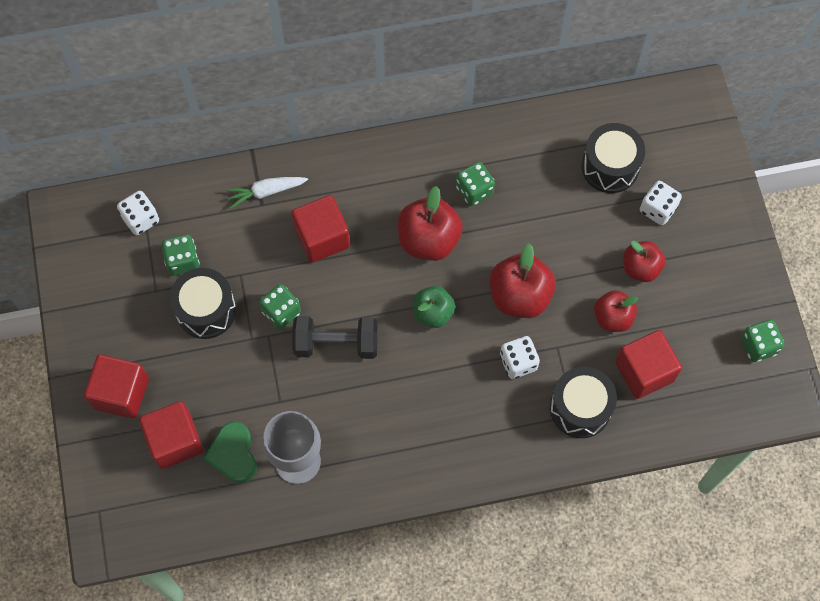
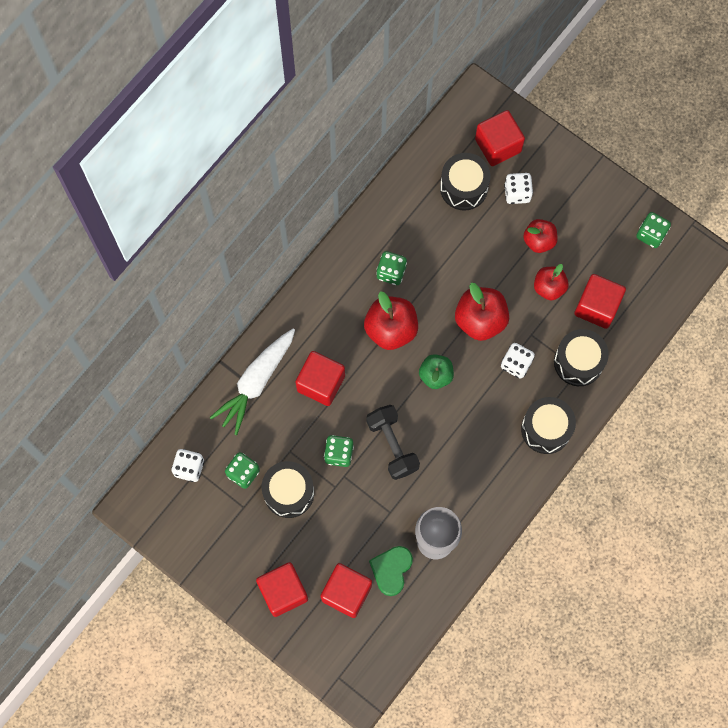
camera: 40 degrees left, 5 degrees up
green heart [204,421,257,483] -> green heart turned 75 degrees clockwise [369,546,413,596]
white carrot [225,177,308,209] -> white carrot [210,329,295,435], size x1.73
black dumbbell [292,316,378,359] -> black dumbbell turned 75 degrees counterclockwise [366,405,420,480]
none -> red cube [475,110,525,166]
none -> black drum [521,397,576,454]

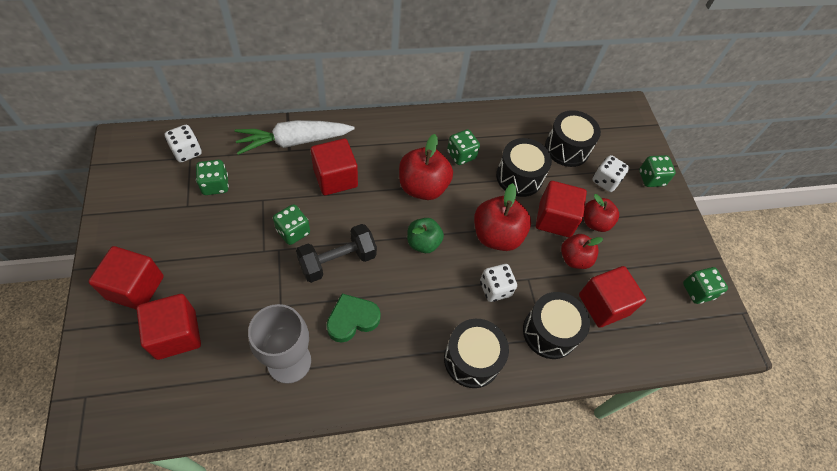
camera: 35 degrees right, 15 degrees down
black drum [261,461,314,518] -> black drum moved to [496,138,552,197]
black dumbbell [366,405,420,480] -> black dumbbell turned 45 degrees clockwise [296,224,377,283]
green heart [369,546,413,596] -> green heart moved to [326,293,381,343]
red cube [475,110,525,166] -> red cube moved to [536,181,587,237]
none -> green dice [639,155,676,187]

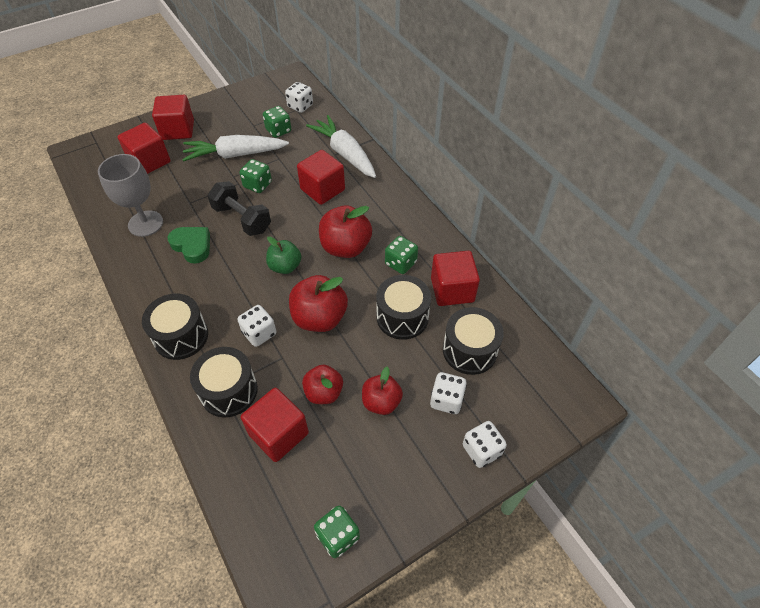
camera: 75 degrees right, 5 degrees down
red cube [536,181,587,237] -> red cube moved to [431,251,480,306]
green dice [639,155,676,187] -> white dice [463,421,507,468]
none -> white carrot [182,135,289,162]

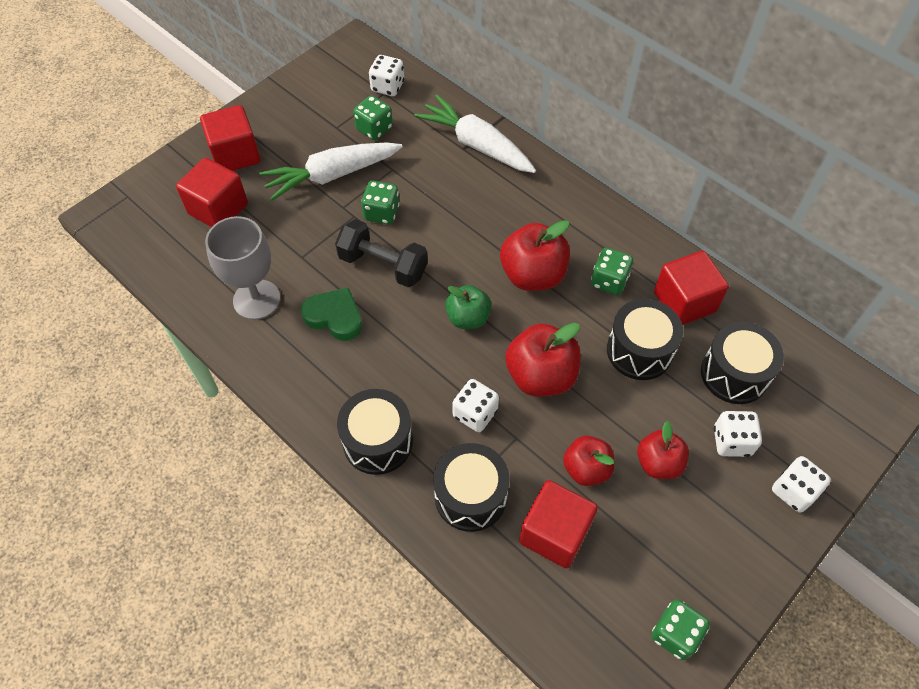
camera: 15 degrees left, 5 degrees up
red cube [297,150,345,205] -> none

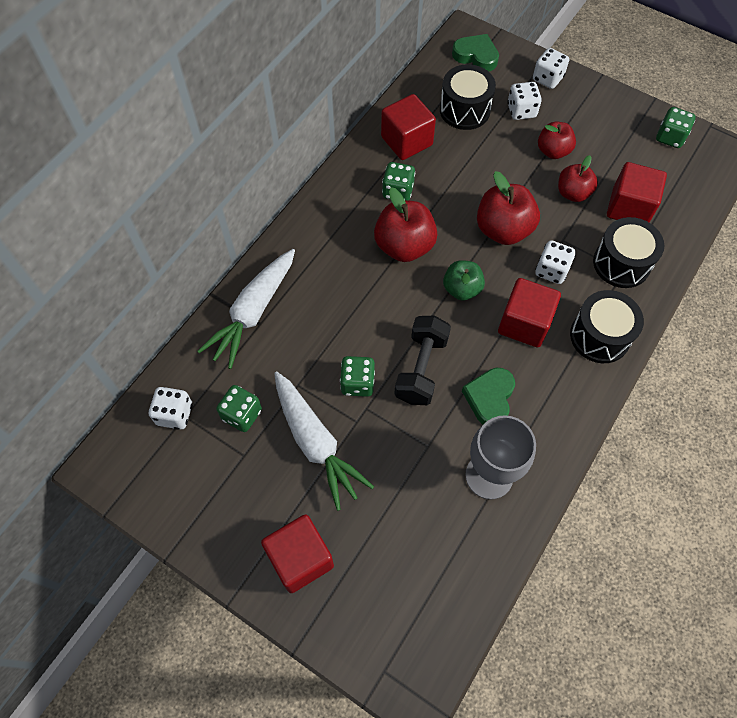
camera: 100 degrees left, 5 degrees up
red cube [176,158,248,227] -> red cube moved to [498,278,561,347]
black drum [607,299,683,380] -> none
none -> green heart [452,34,499,71]

